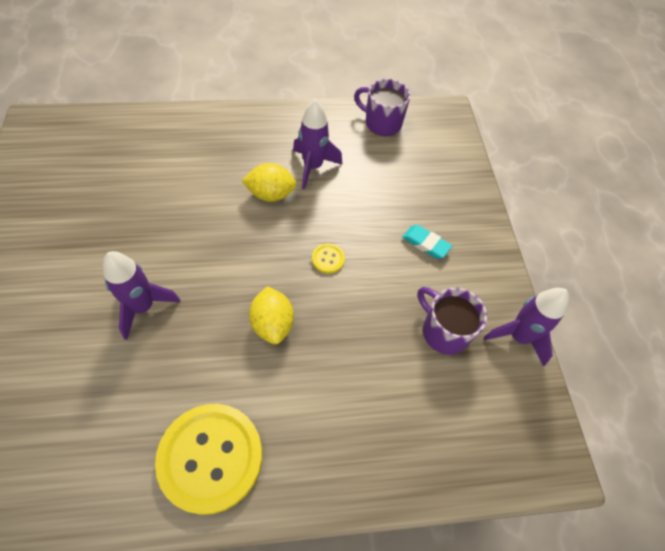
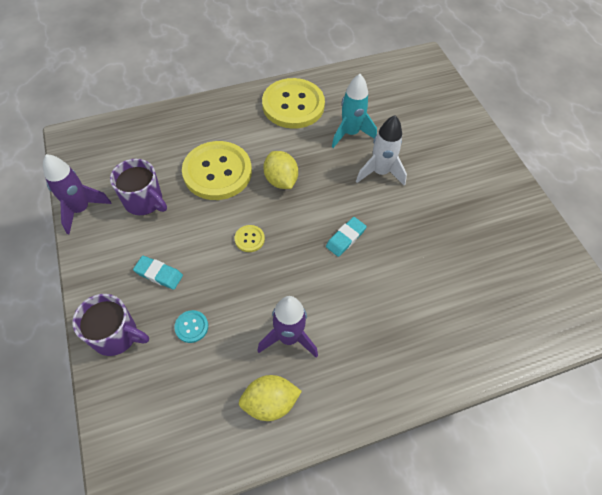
camera: 170 degrees right, 0 degrees up
purple rocket [103,251,181,340] -> white rocket [356,115,407,186]
yellow lemon [242,163,297,202] -> yellow lemon moved to [239,375,302,421]
purple mug [354,79,411,136] -> purple mug moved to [72,294,149,356]
none -> turquoise button [174,310,208,343]
none -> yellow button [182,141,252,200]
none -> turquoise eraser [326,217,367,257]
none -> turquoise rocket [332,74,377,148]

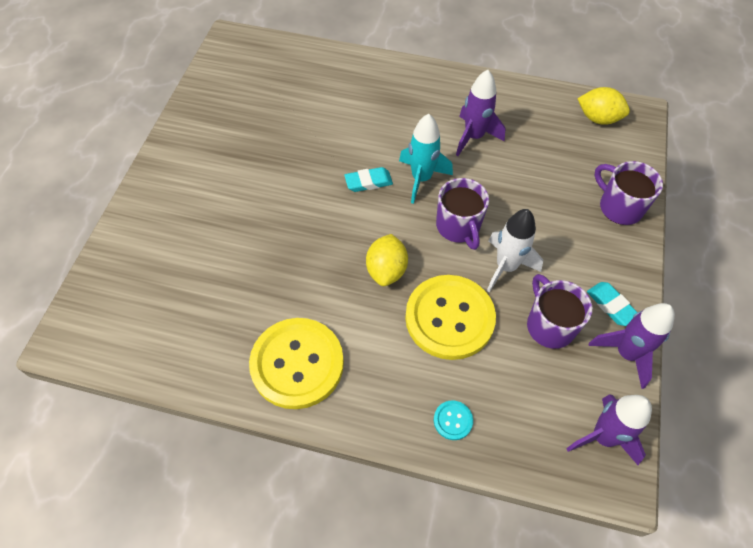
camera: 145 degrees left, 0 degrees up
turquoise eraser [133,256,183,290] -> turquoise eraser moved to [587,282,637,326]
turquoise button [174,310,208,343] -> turquoise button moved to [434,400,473,440]
yellow button [235,225,265,252] -> purple mug [436,178,489,250]
yellow lemon [239,375,302,421] -> yellow lemon moved to [577,87,630,125]
turquoise rocket [332,74,377,148] -> turquoise rocket moved to [399,114,453,204]
white rocket [356,115,407,186] -> white rocket moved to [487,209,543,293]
none -> purple rocket [566,394,652,465]

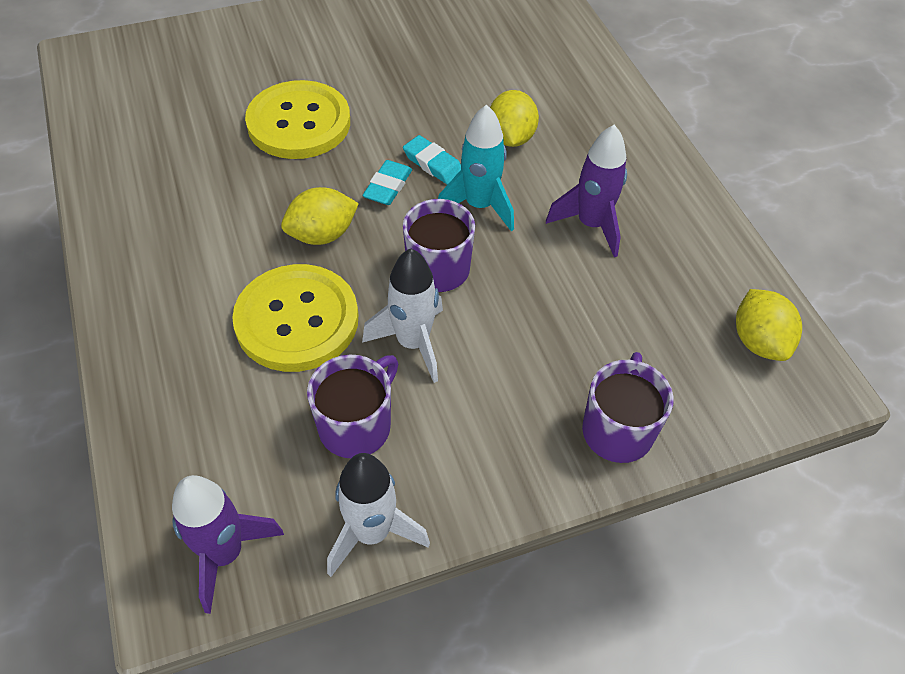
camera: 55 degrees right, 5 degrees down
yellow button [249,318,344,409] -> yellow button moved to [245,80,350,159]
turquoise button [434,400,473,440] -> none
turquoise eraser [587,282,637,326] -> turquoise eraser moved to [363,160,412,205]
purple rocket [589,303,675,389] -> white rocket [327,453,430,577]
none -> yellow lemon [490,90,539,147]

